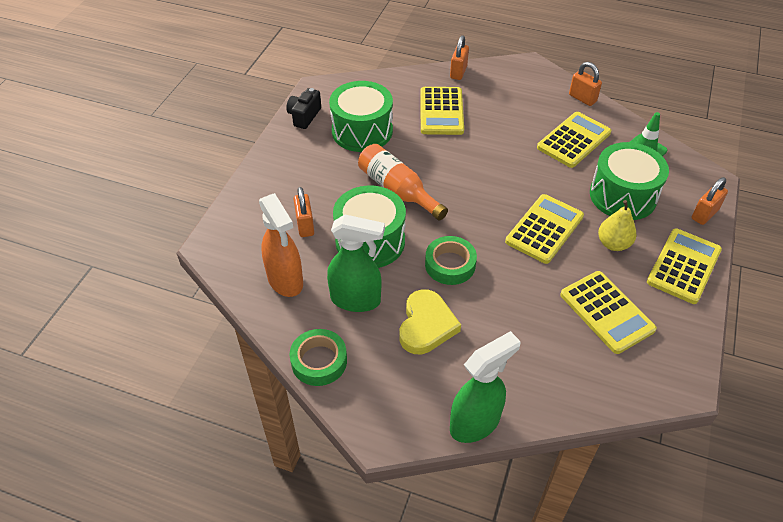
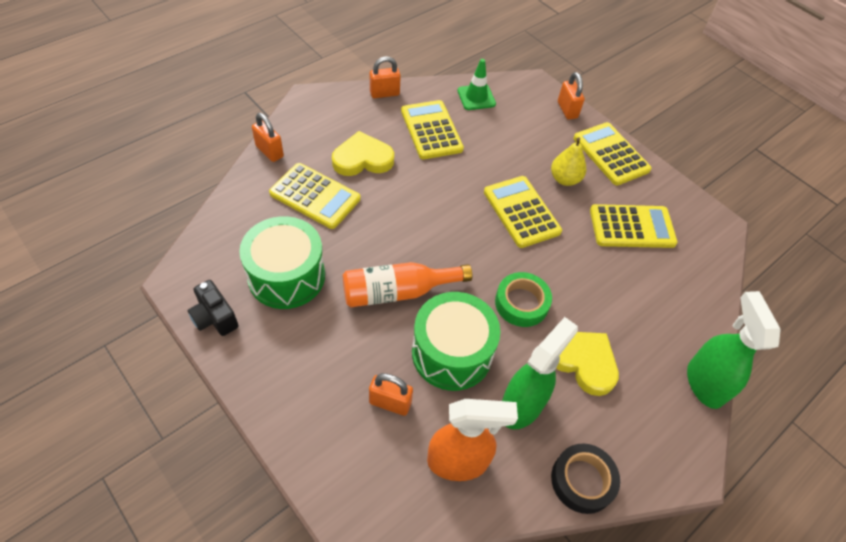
camera: 65 degrees left, 5 degrees up
green tape [290,329,347,386] -> black tape [551,444,620,514]
green drum [590,142,669,220] -> none
none -> yellow heart [332,131,394,176]

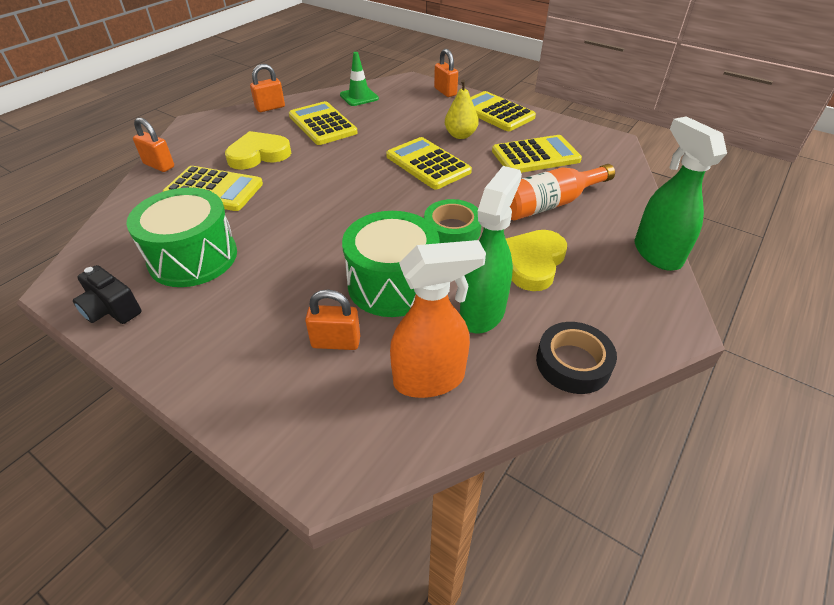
camera: 10 degrees left, 10 degrees down
orange bottle [343,262,472,307] -> orange bottle moved to [510,164,615,220]
yellow heart [556,332,619,396] -> yellow heart turned 90 degrees counterclockwise [506,230,567,291]

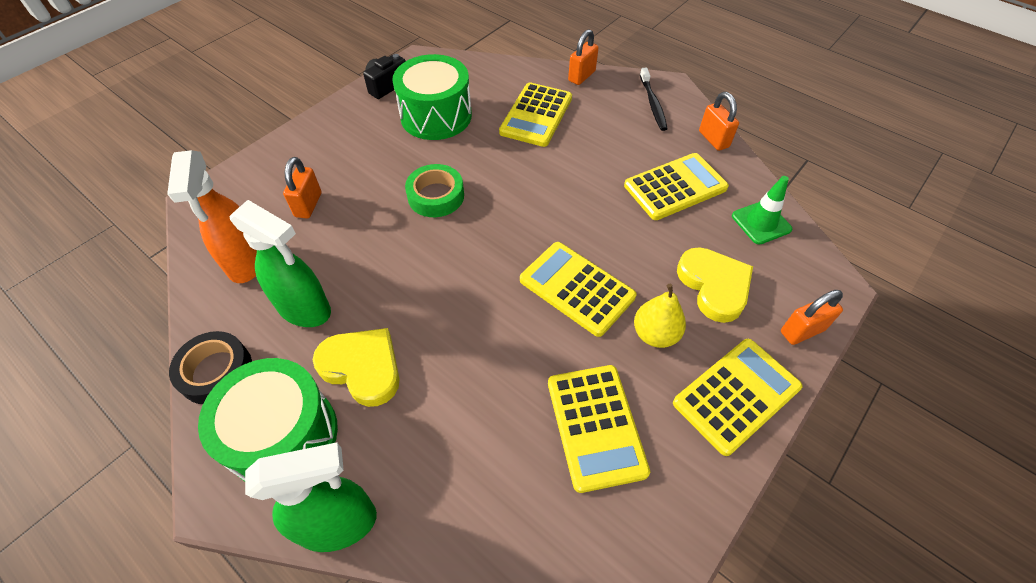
camera: 95 degrees right, 10 degrees up
yellow heart [225,131,291,170] -> yellow heart moved to [677,247,753,323]
green drum [342,211,440,317] -> green drum moved to [198,358,338,482]
yellow calculator [386,137,472,189] -> yellow calculator turned 105 degrees counterclockwise [520,242,636,337]
green tape [424,199,481,243] -> green tape moved to [405,164,464,217]
orange bottle [510,164,615,220] -> none
none -> black toothbrush [640,67,668,131]

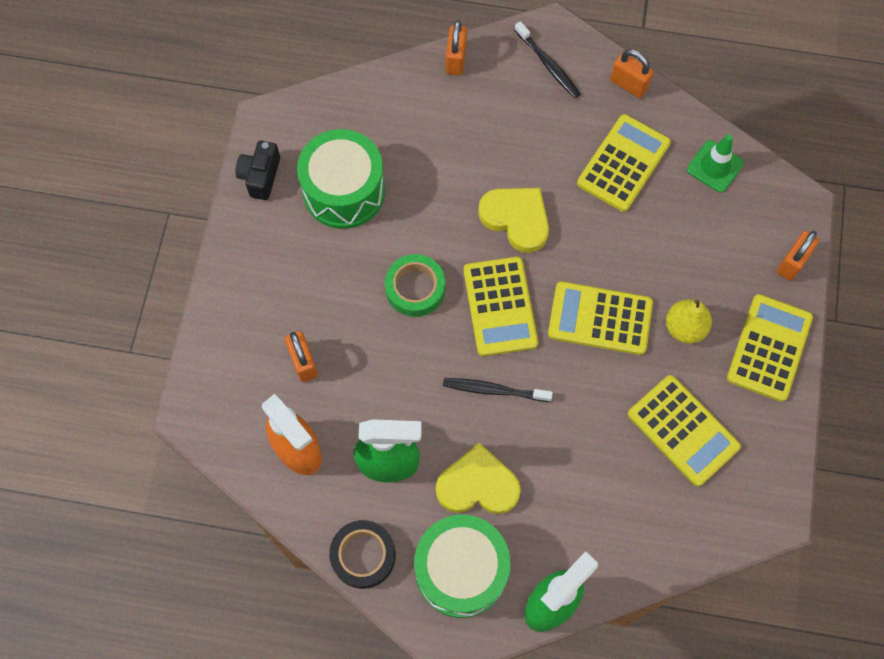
camera: 30 degrees left, 15 degrees up
yellow calculator [499,83,572,147] -> yellow calculator moved to [464,257,538,356]
yellow heart [677,247,753,323] -> yellow heart moved to [478,188,549,253]
none -> black toothbrush [443,378,553,402]

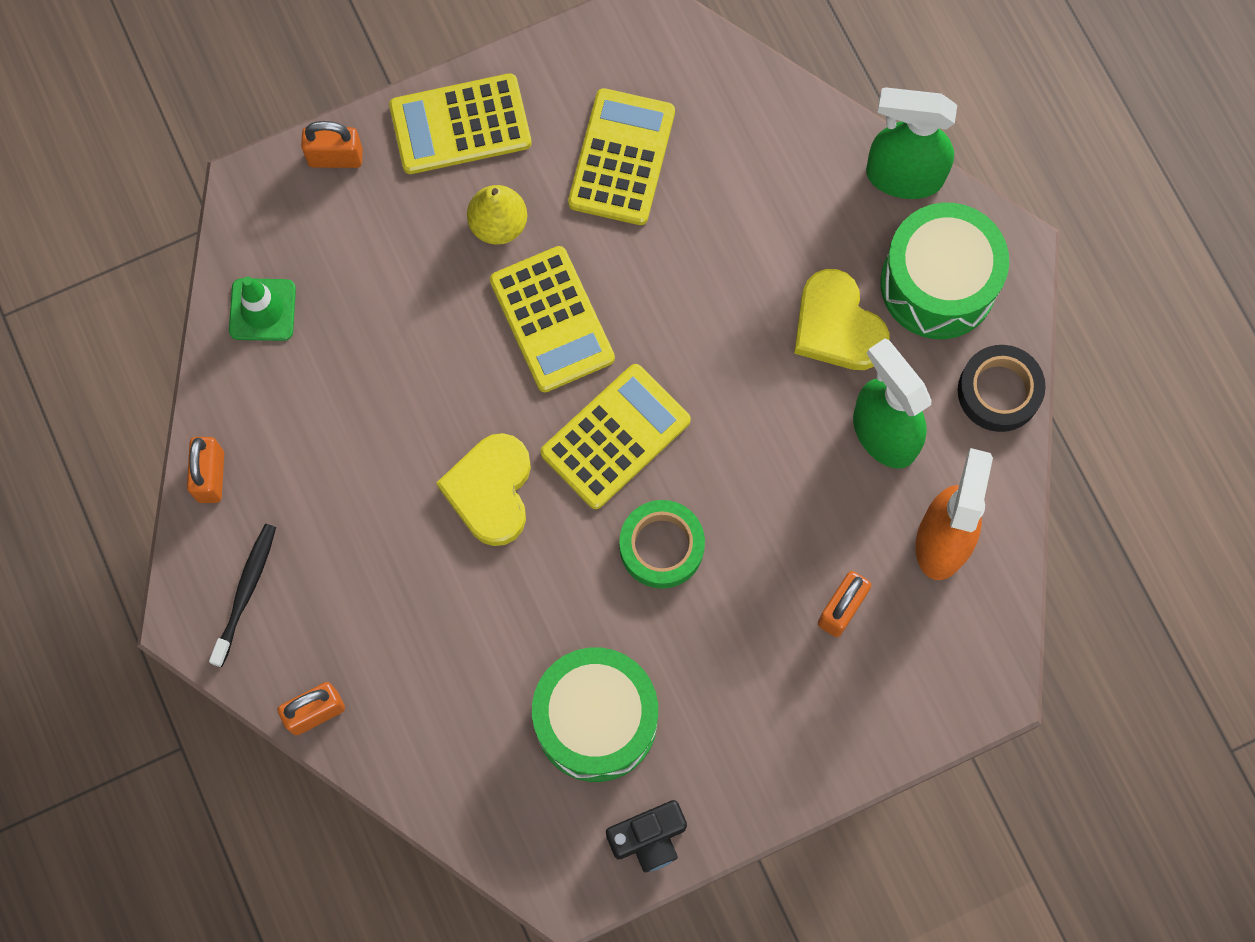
camera: 125 degrees left, 5 degrees up
black toothbrush [443,378,553,402] -> none
yellow calculator [577,114,671,212] -> none

